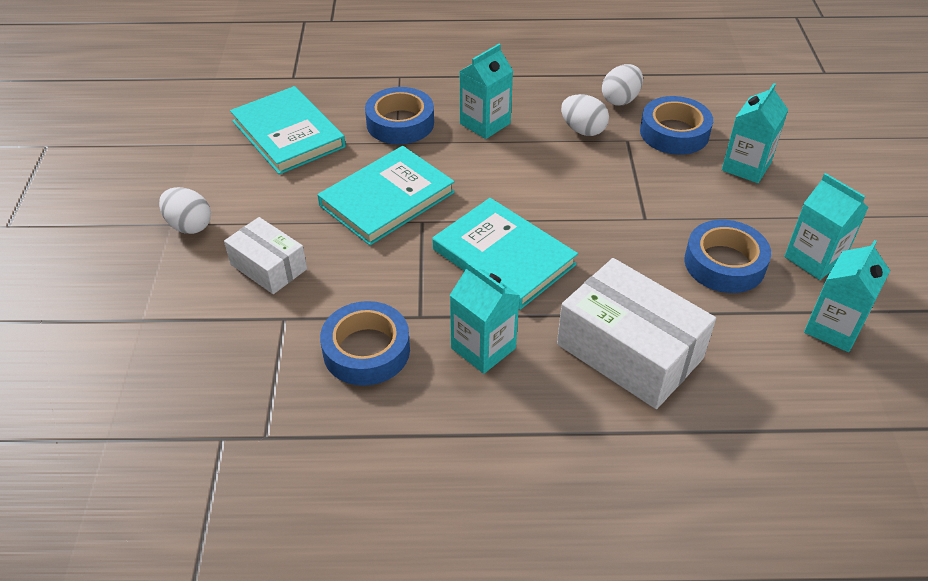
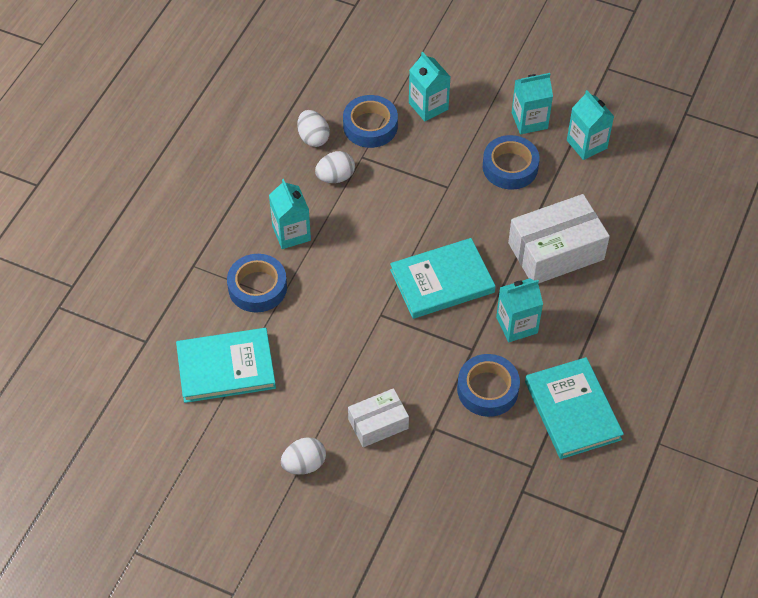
camera: 65 degrees left, 10 degrees up
turquoise book [318,146,455,245] -> turquoise book moved to [525,357,624,459]

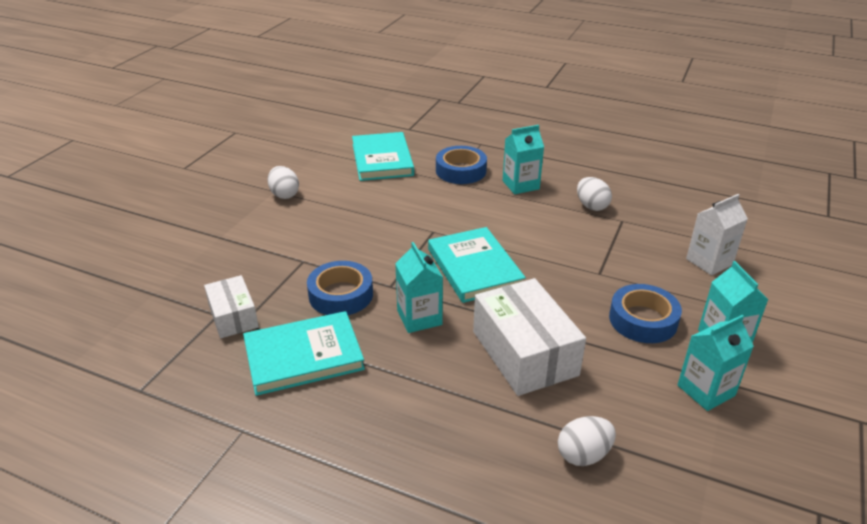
camera: 90 degrees right, 20 degrees down
white egg [297,110,330,147] -> white egg moved to [558,416,616,466]
blue tape [343,95,398,148] -> none
white box [348,388,409,447] -> white box moved to [204,275,259,338]
turquoise carton [409,52,450,121] -> white carton [686,194,748,275]

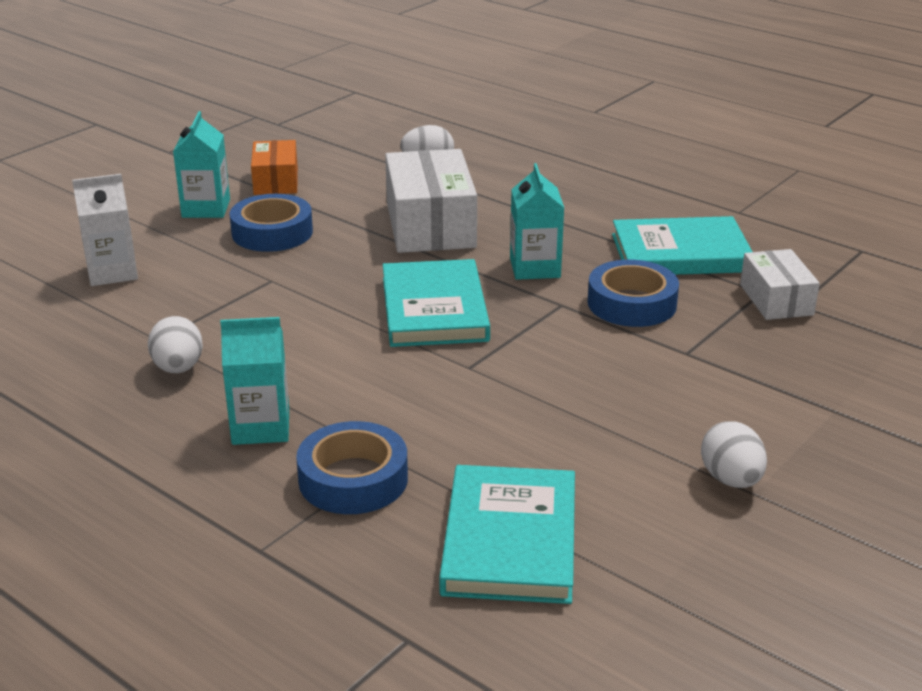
camera: 165 degrees left, 5 degrees down
turquoise carton [678,315,754,411] -> orange box [251,140,298,195]

